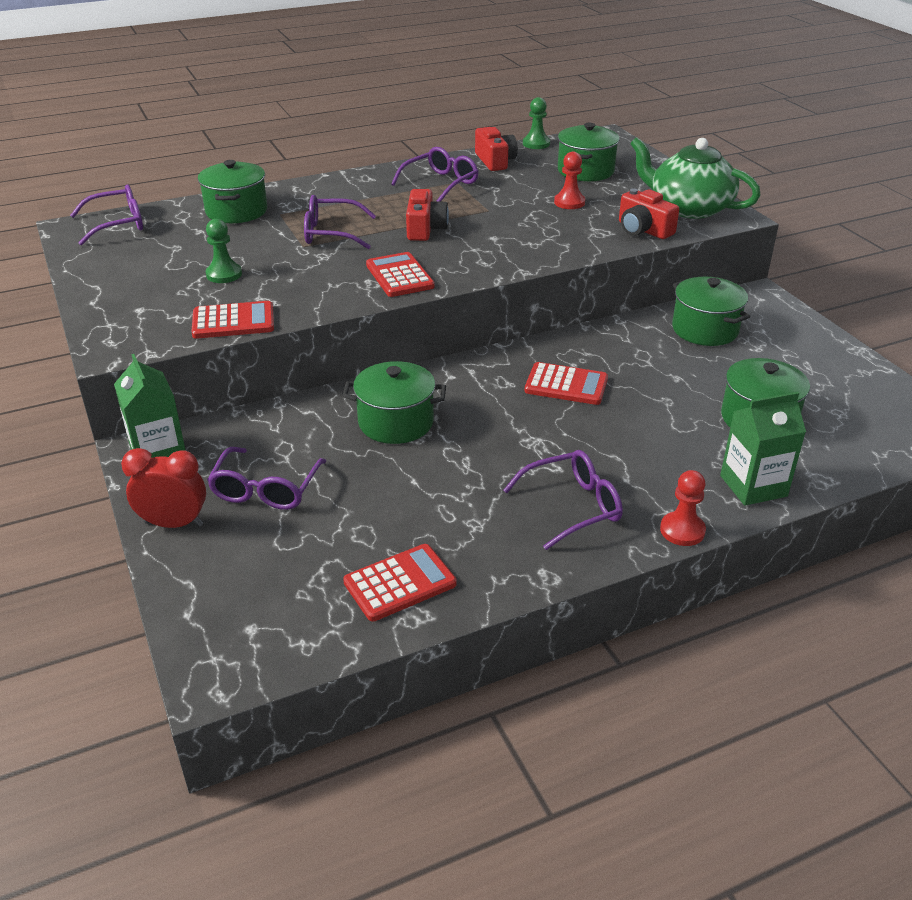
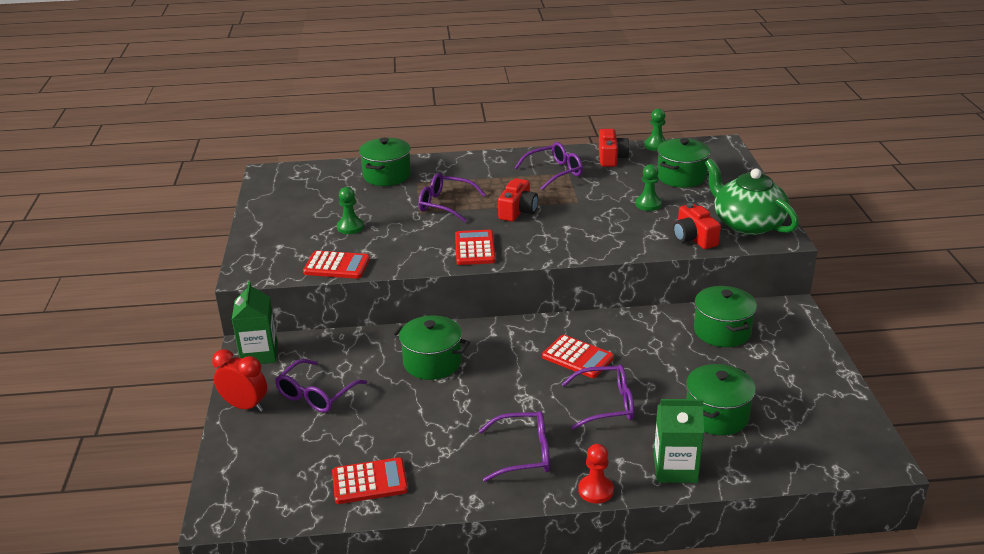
camera: 20 degrees right, 5 degrees down
purple glasses [70,184,143,246] -> purple glasses moved to [562,365,634,430]
red pawn [554,152,585,209] -> green pawn [635,164,662,211]

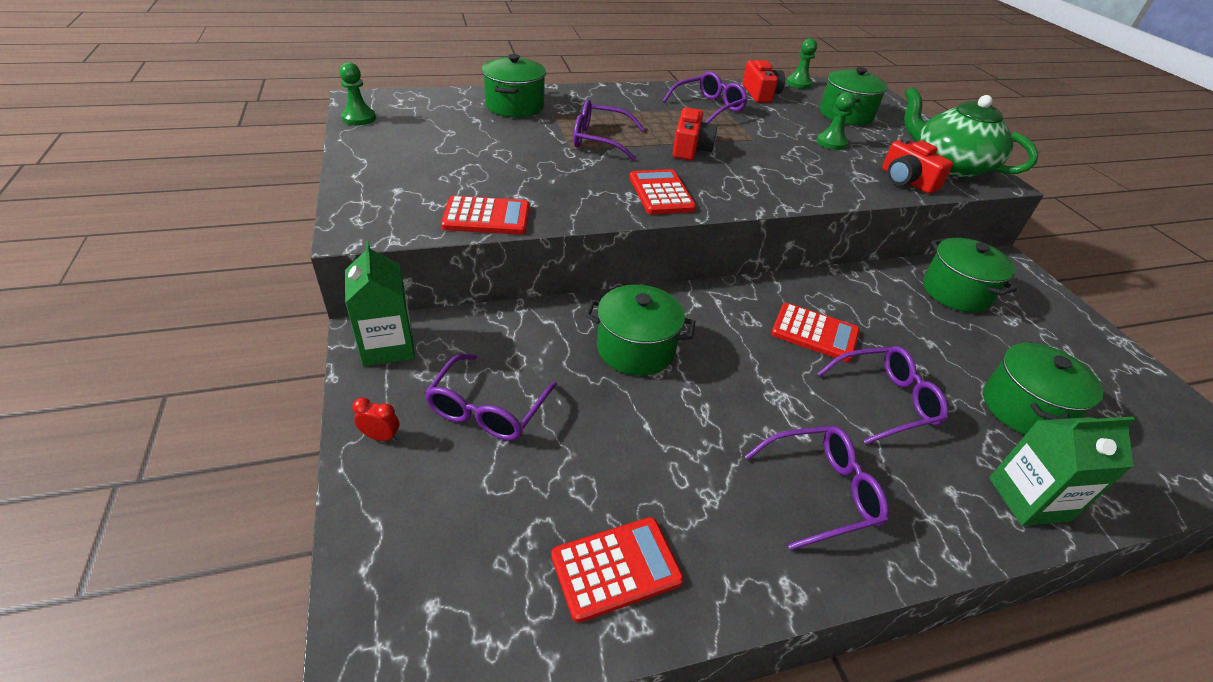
camera: 15 degrees left, 10 degrees up
red clock [212,349,267,412] -> red clock [352,398,399,442], size x0.51
green pawn [337,187,364,234] -> green pawn moved to [339,62,376,126]
red pawn [578,444,614,504] -> none

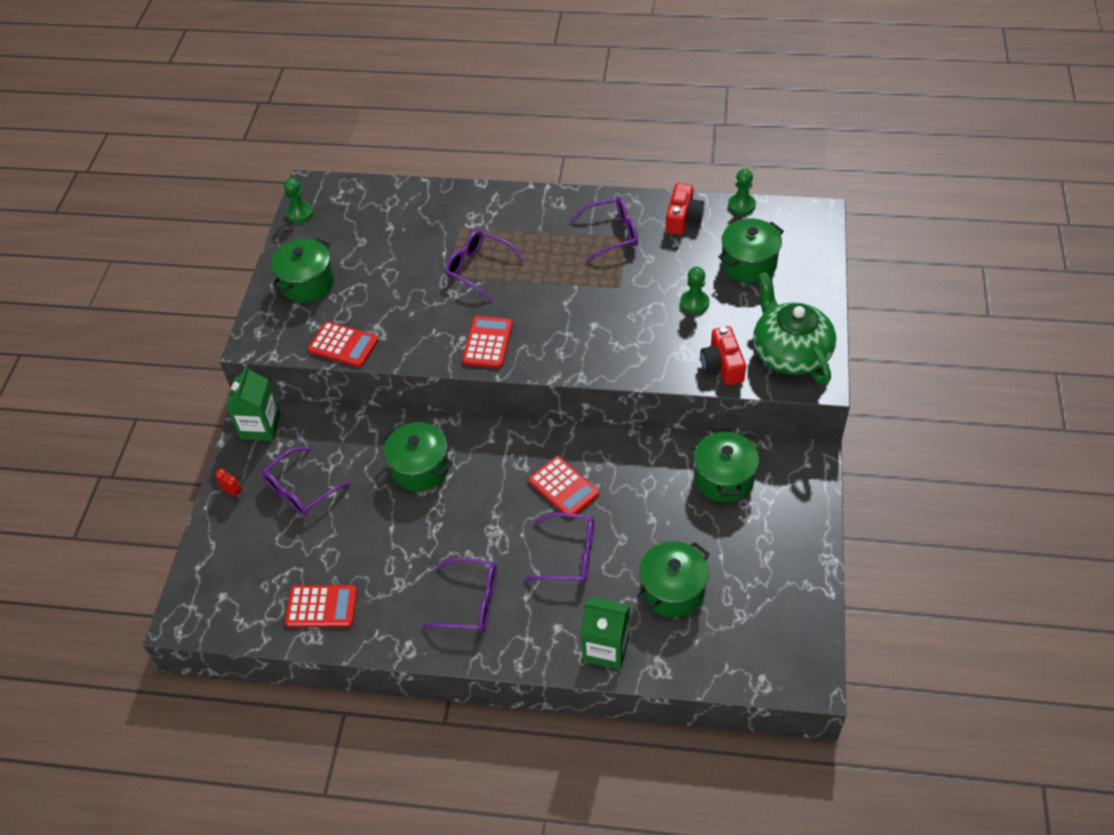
camera: 30 degrees right, 10 degrees up
green pot [482,54,546,117] -> green pot moved to [271,238,334,302]
red camera [672,107,717,160] -> none

